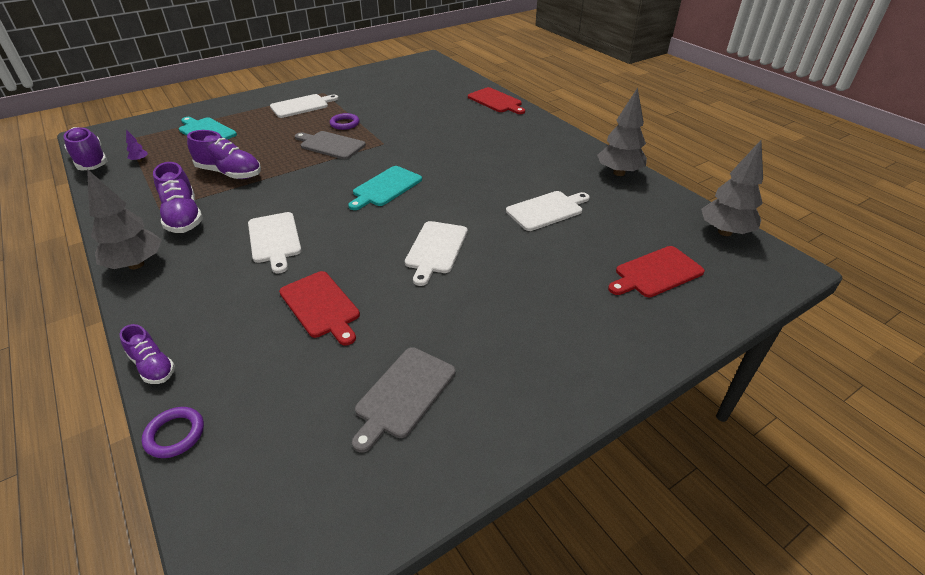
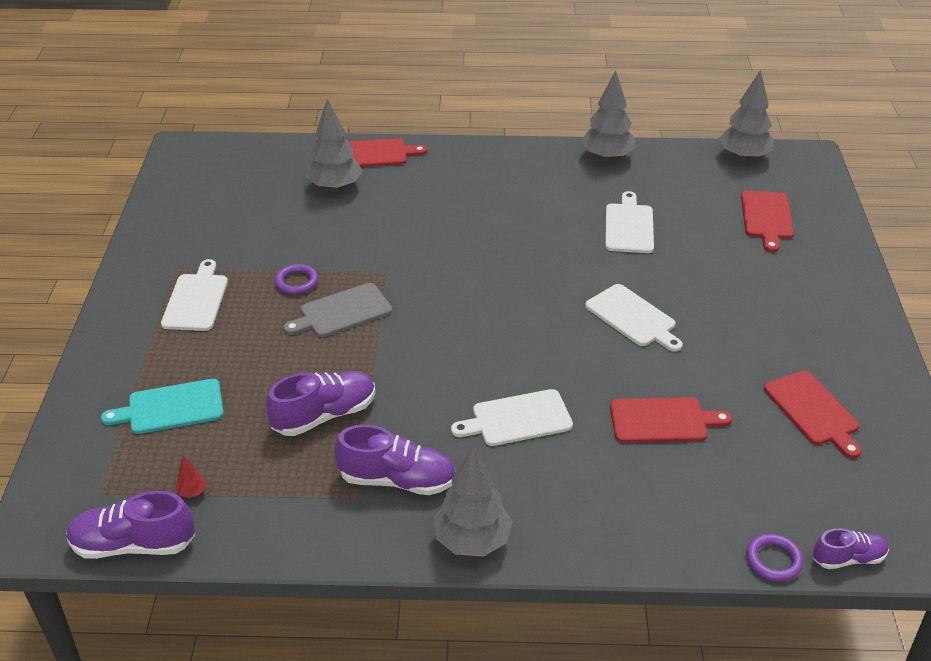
camera: 55 degrees left, 0 degrees up
purple shoe [120,324,175,384] -> purple shoe moved to [813,528,889,569]
purple tree [126,129,148,162] -> red tree [175,456,206,498]
white cutting board [248,212,302,274] -> white cutting board turned 150 degrees clockwise [451,389,573,446]
turquoise cutting board [348,166,422,210] -> none
grey cutting board [352,347,456,453] -> red cutting board [764,371,861,459]
none -> grey tree [306,99,363,191]

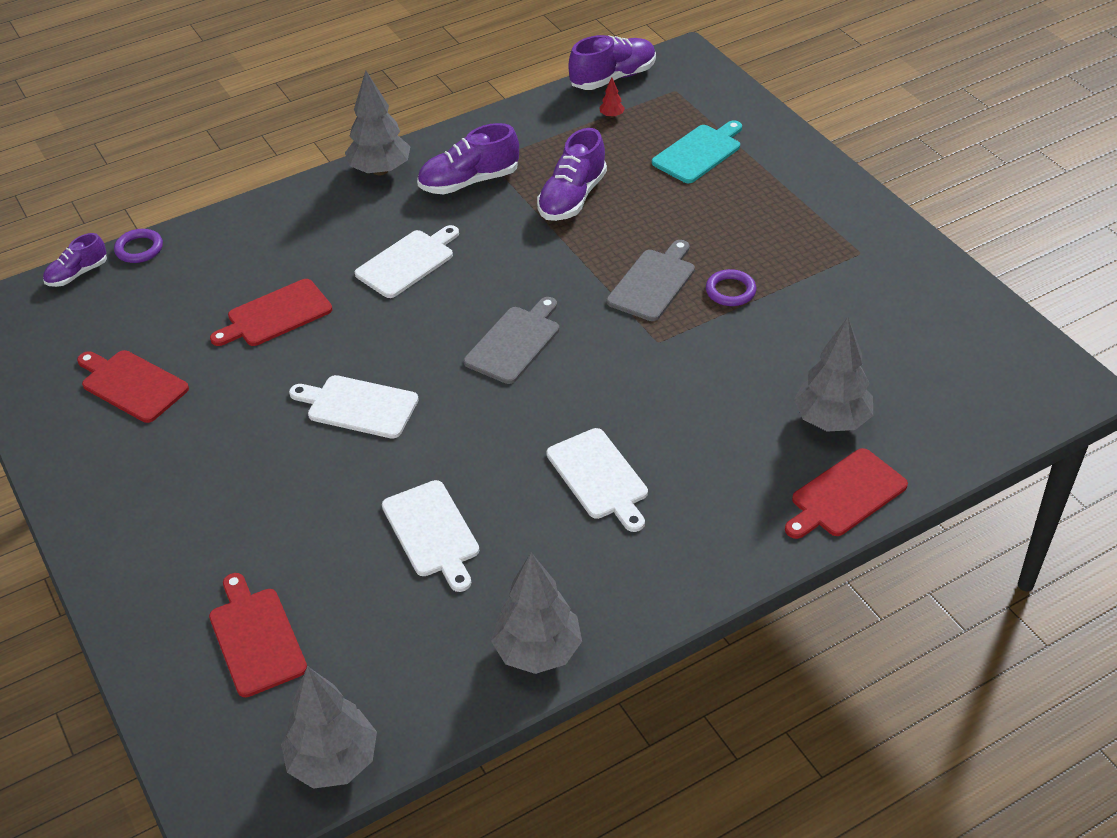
camera: 150 degrees right, 5 degrees up
white cutting board [161,259,228,331] -> white cutting board moved to [546,428,648,532]
none -> grey cutting board [464,297,559,384]

